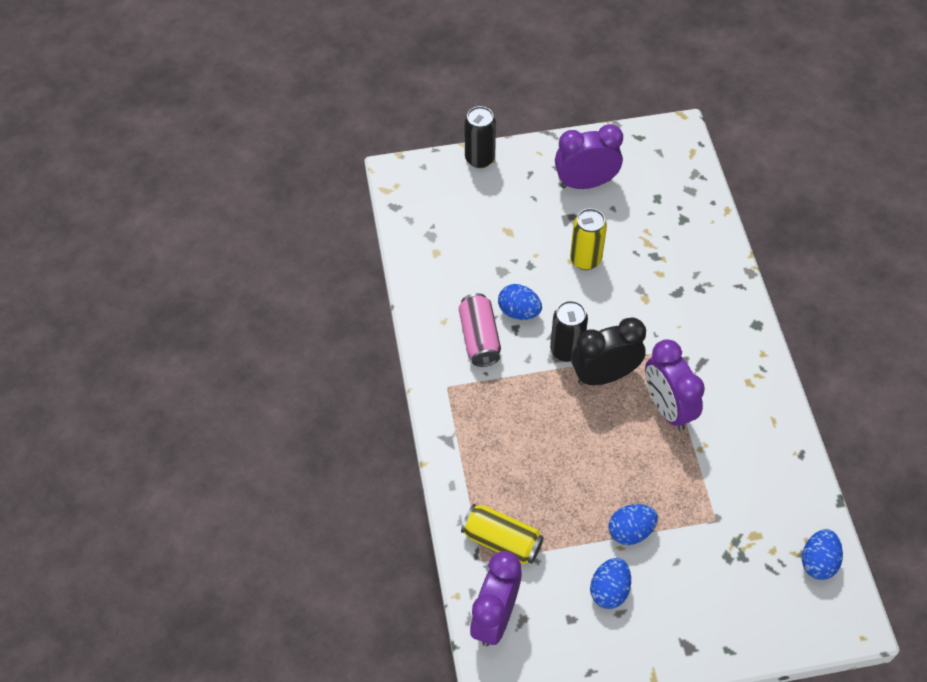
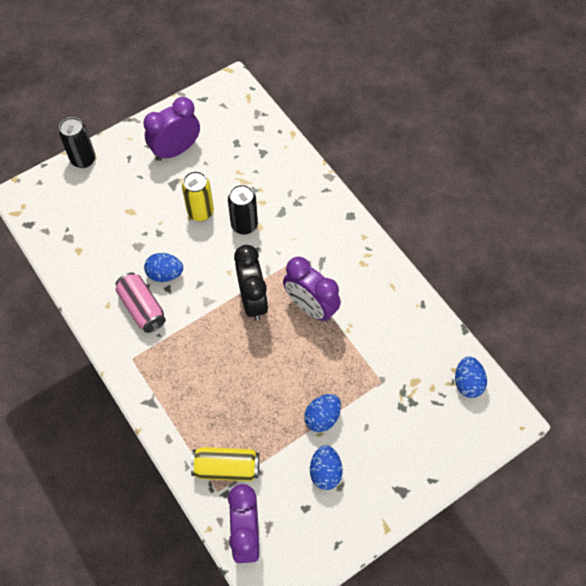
camera: 25 degrees left, 5 degrees up
black can [550,301,588,362] -> black can moved to [228,185,258,235]
black clock [571,317,646,385] -> black clock turned 120 degrees clockwise [234,245,268,321]

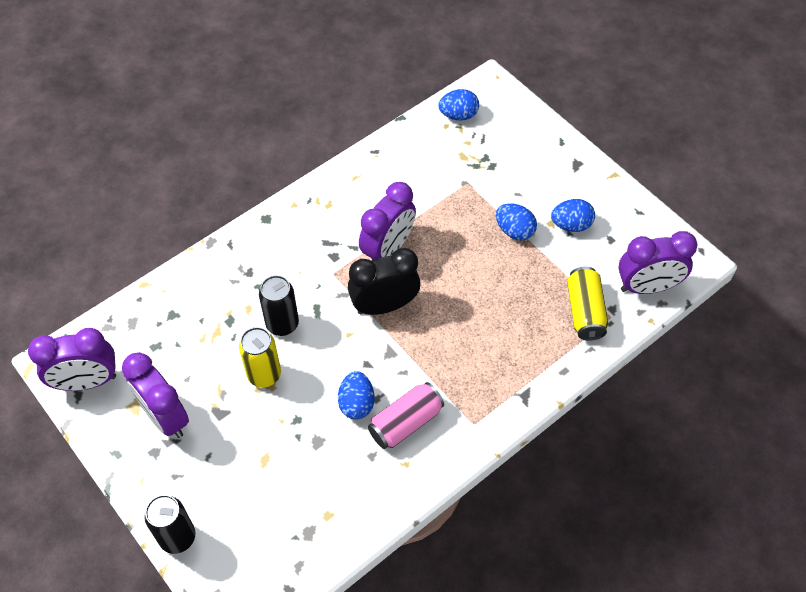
camera: 95 degrees left, 5 degrees down
none -> purple clock [28,328,116,391]

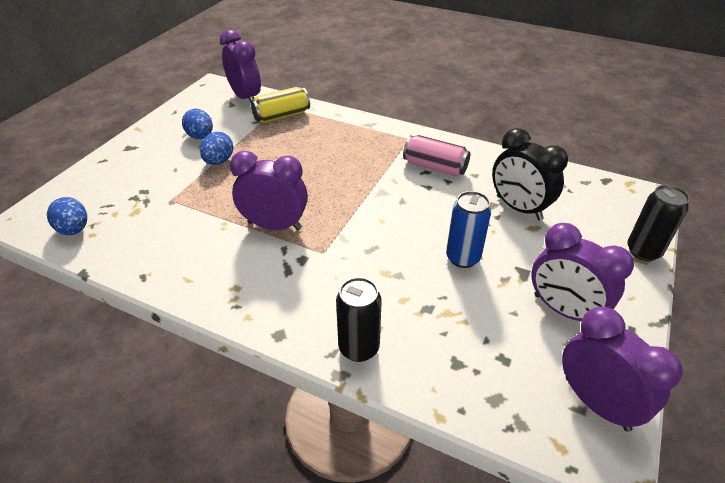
camera: 115 degrees left, 15 degrees down
purple clock [122,352,189,438] -> purple clock turned 105 degrees clockwise [531,223,634,321]
yellow can [239,327,281,388] -> blue can [446,191,491,268]
black can [259,275,299,336] -> black can moved to [336,277,382,362]
blue egg [338,371,374,420] -> none
black clock [348,248,421,315] -> black clock moved to [492,128,568,221]

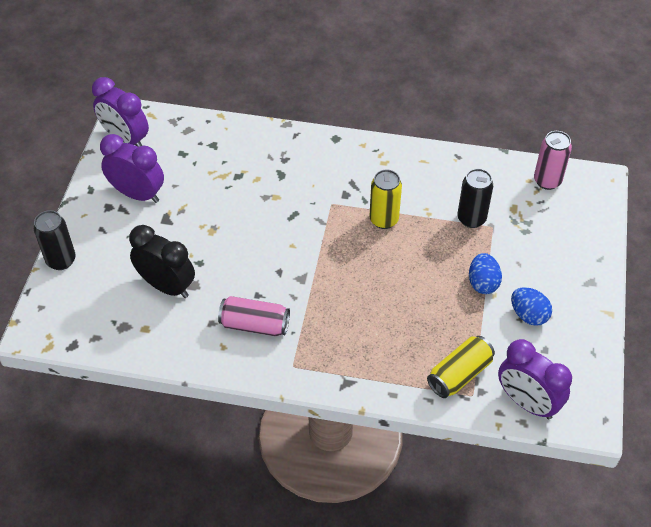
camera: 165 degrees right, 10 degrees up
blue egg [47,197,87,235] -> pink can [534,131,572,190]
purple clock [230,151,308,230] -> yellow can [369,169,402,229]
black can [336,277,382,362] -> black can moved to [458,169,493,228]
blue can [446,191,491,268] -> none

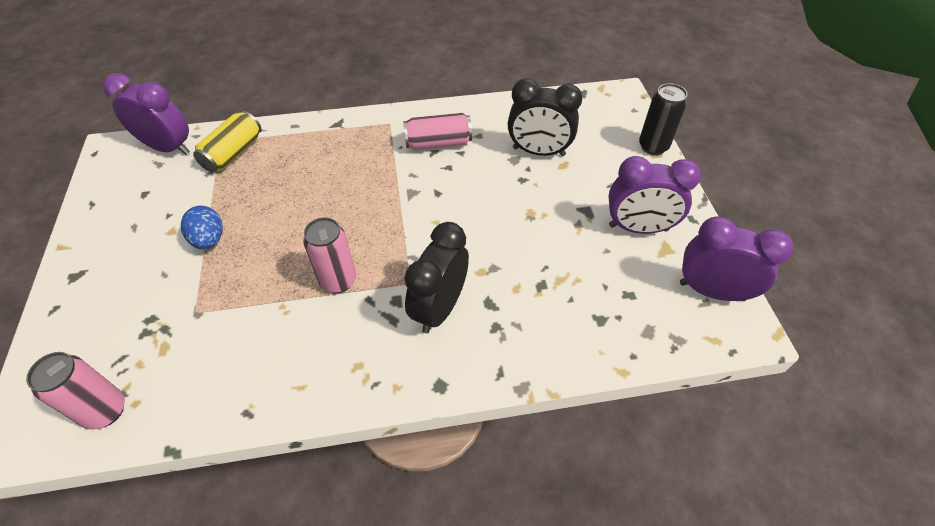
camera: 160 degrees right, 0 degrees up
yellow can [369,169,402,229] -> pink can [303,217,356,293]
black can [458,169,493,228] -> none
blue egg [511,287,552,326] -> none
none -> black clock [404,222,469,334]

